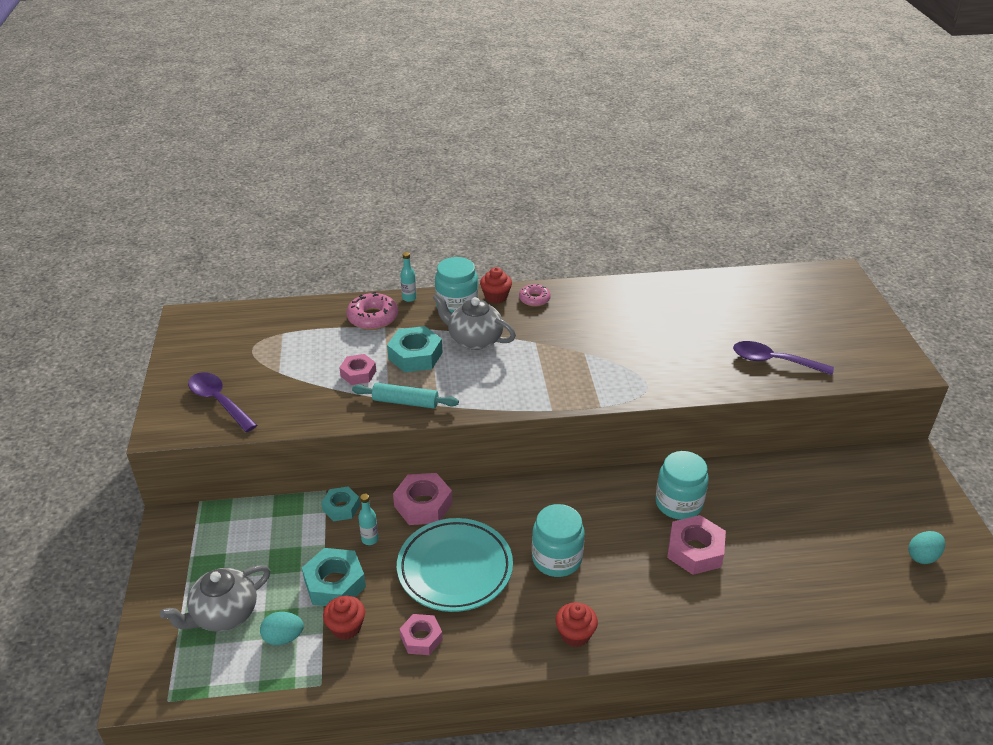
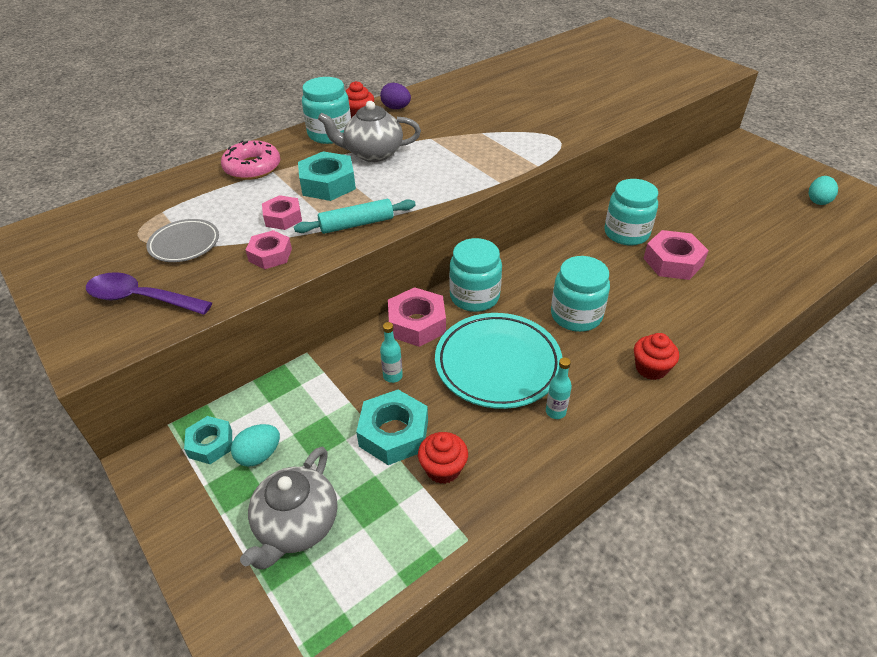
camera: 30 degrees left, 5 degrees up
turquoise egg [260,612,304,645] -> turquoise egg moved to [231,424,280,467]
turquoise nut [321,487,360,521] -> turquoise nut moved to [184,416,232,464]
turquoise bottle [400,252,416,302] -> turquoise bottle moved to [546,357,572,419]
pink nut [400,614,443,655] -> pink nut moved to [246,230,292,269]
pink donut [519,284,551,307] -> purple egg [380,83,411,109]
purple spoon [733,341,834,375] -> none
none -> grey plate [147,219,219,262]
none -> turquoise jar [449,238,502,312]

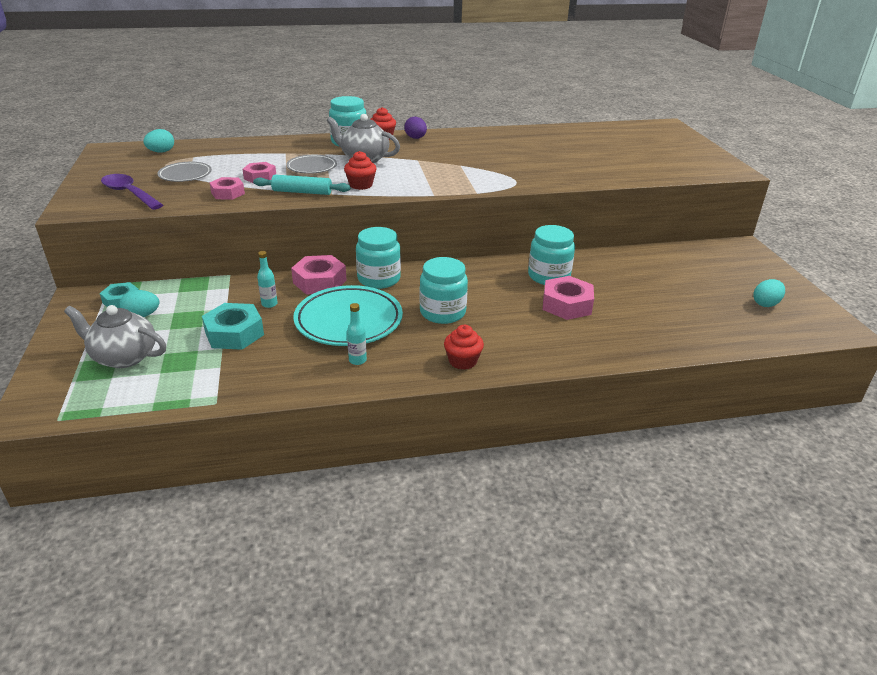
camera: 25 degrees right, 10 degrees down
pink donut [221,140,280,180] -> none
grey teapot [240,446,338,570] -> grey teapot turned 60 degrees clockwise [64,305,166,368]
turquoise nut [298,151,356,201] -> grey plate [286,155,337,174]
red cupcake [418,432,468,484] -> red cupcake moved to [344,151,377,190]
none -> turquoise egg [143,129,174,153]

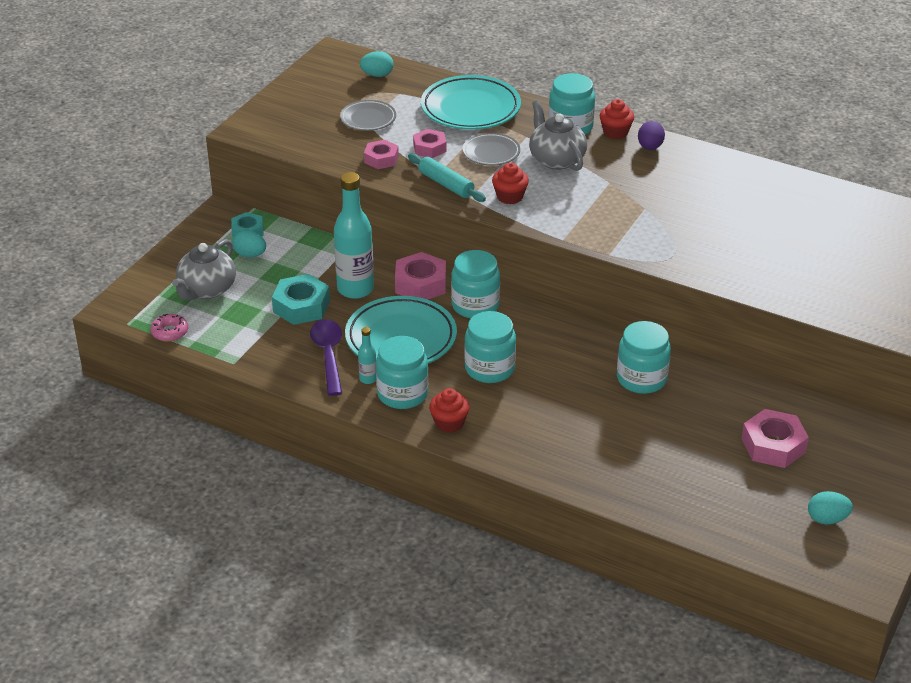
camera: 40 degrees right, 5 degrees up
grey teapot [64,305,166,368] -> grey teapot turned 120 degrees counterclockwise [172,239,236,301]
purple spoon [101,174,163,210] -> purple spoon moved to [310,319,342,396]
turquoise bottle [257,251,278,308] -> turquoise bottle [334,172,374,299], size x2.24
pink nut [543,276,594,320] -> pink nut moved to [741,409,809,468]
none -> pink donut [151,314,188,342]
none -> turquoise jar [376,336,429,409]
none -> turquoise plate [421,75,521,130]

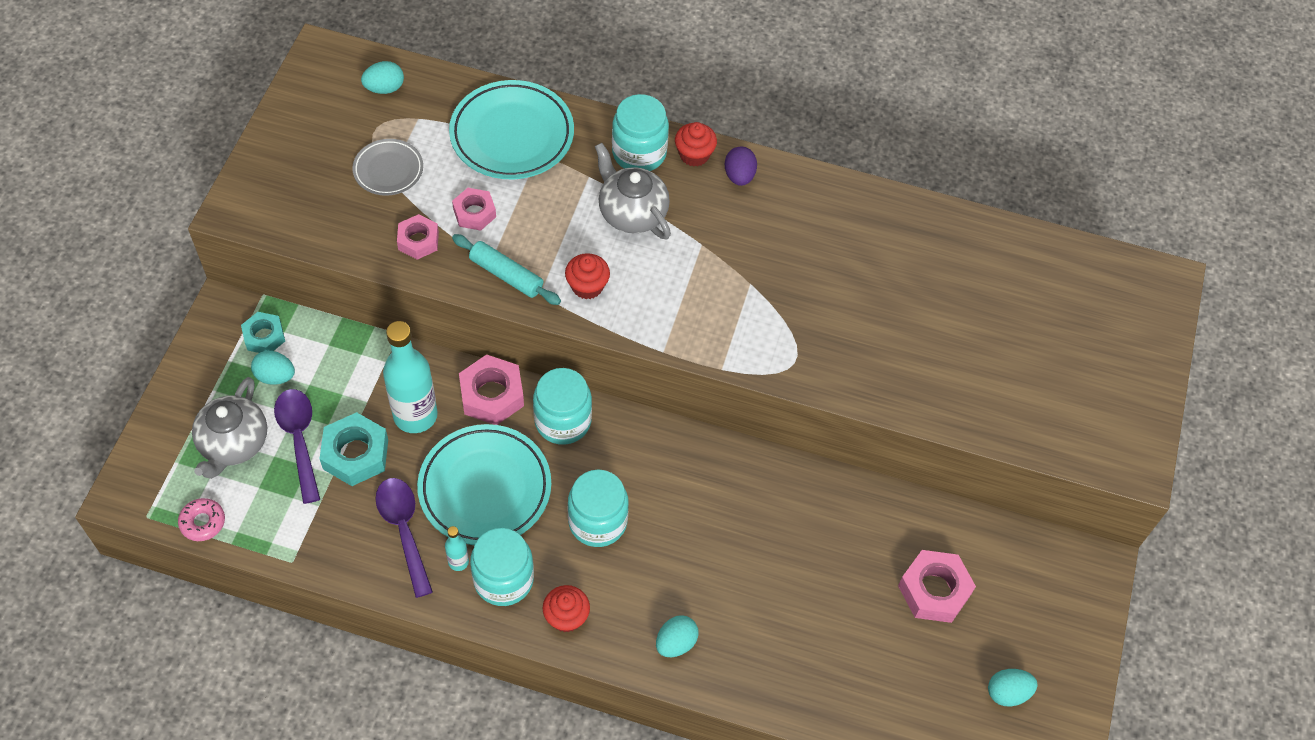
camera: 15 degrees left, 20 degrees up
grey plate [463,133,520,165] -> none
turquoise jar [617,321,671,394] -> none
none -> purple spoon [274,389,320,504]
none -> turquoise egg [656,615,699,657]

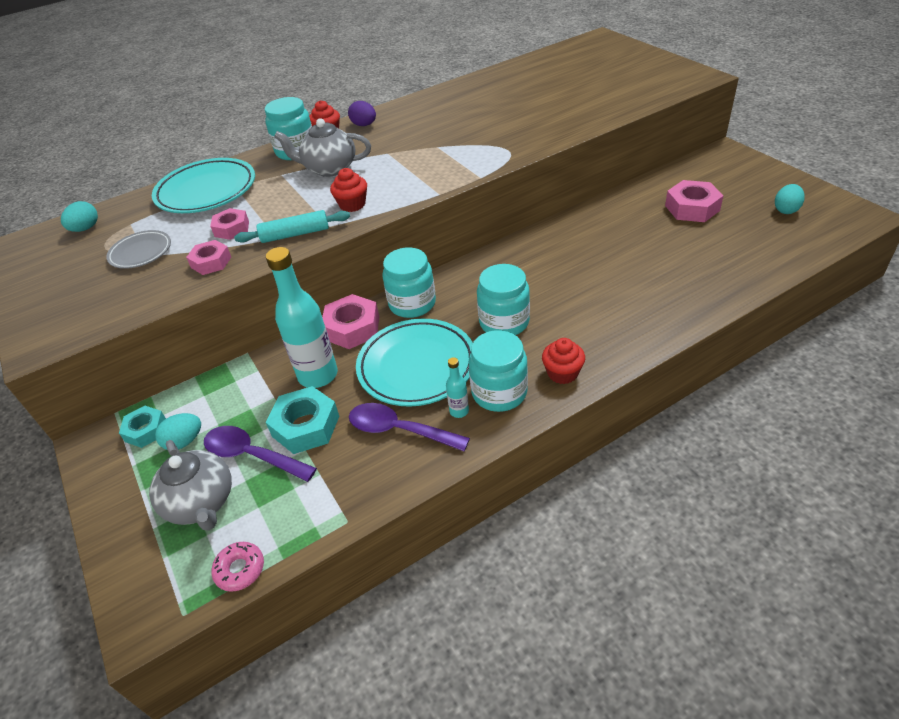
camera: 40 degrees left, 15 degrees down
turquoise egg [656,615,699,657] -> none

